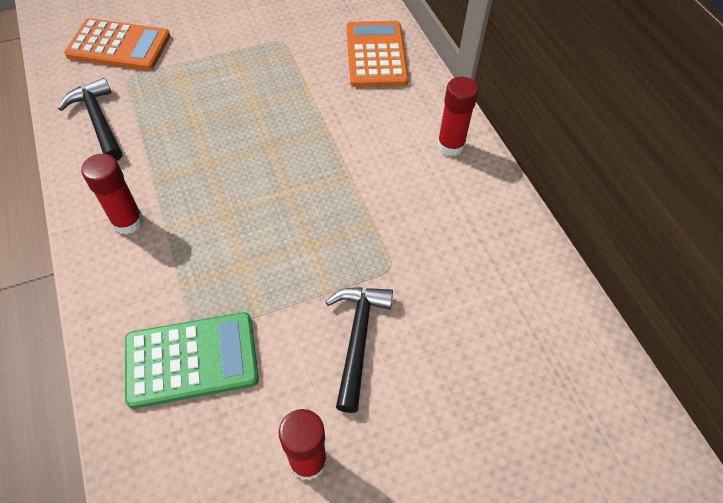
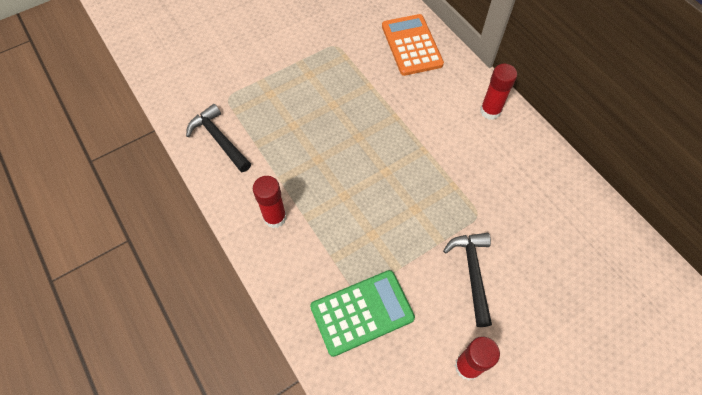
camera: 10 degrees left, 5 degrees up
orange calculator [64,18,170,70] -> none

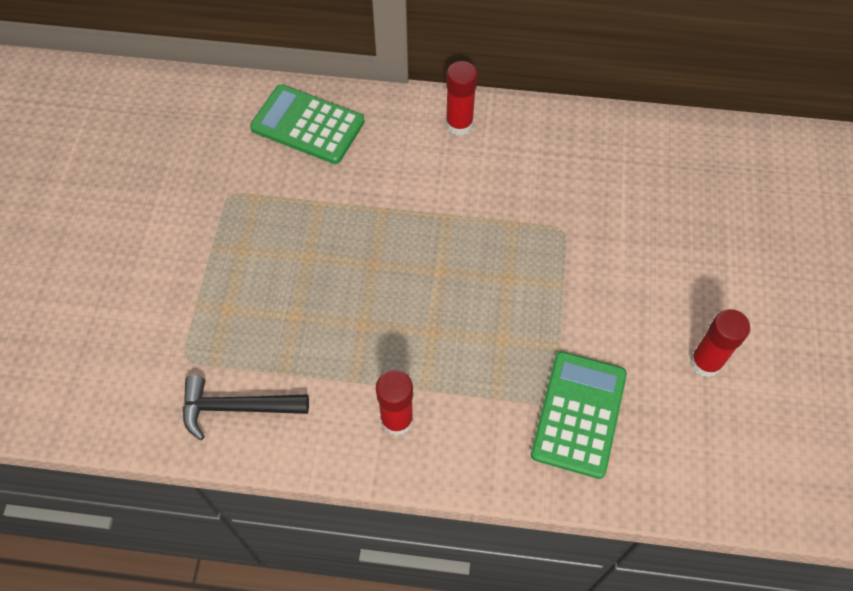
camera: 50 degrees left, 0 degrees up
orange calculator [382,14,444,76] -> green calculator [250,84,365,164]
black hammer [443,233,492,327] -> none

